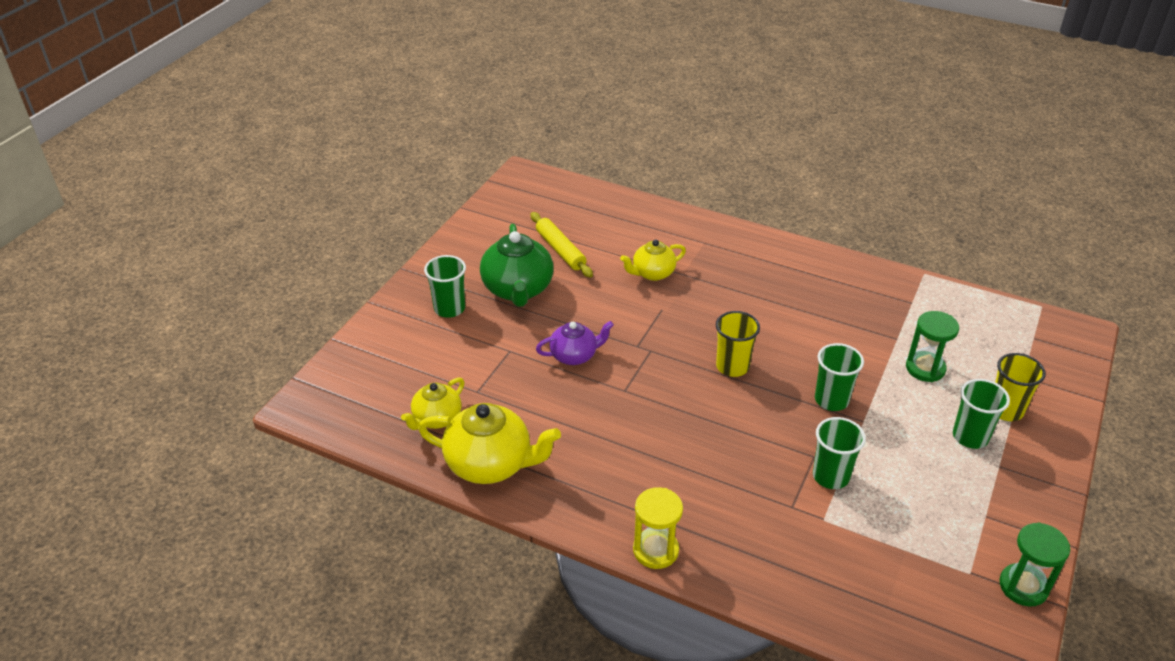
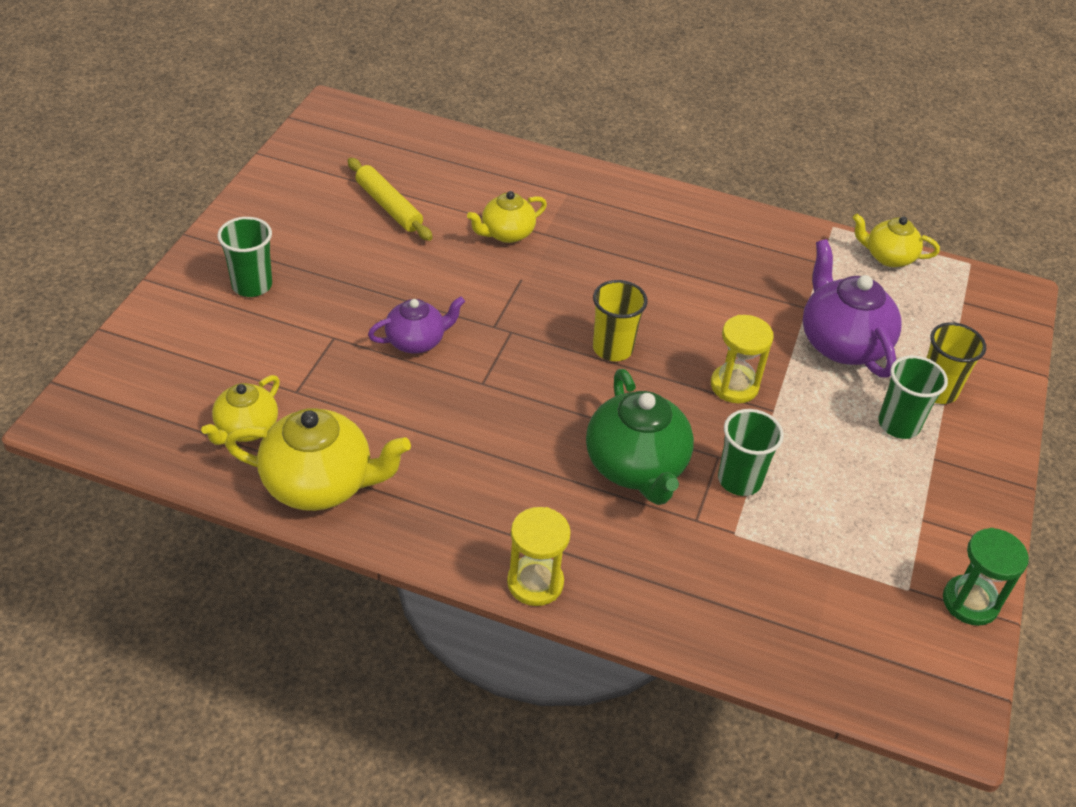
camera: 10 degrees left, 5 degrees up
green teapot [480,224,554,307] -> green teapot moved to [586,369,694,505]
green cup [815,343,864,411] -> yellow hourglass [711,315,774,403]
green hourglass [906,311,959,382] -> purple teapot [803,239,902,378]
none -> yellow teapot [853,214,940,267]

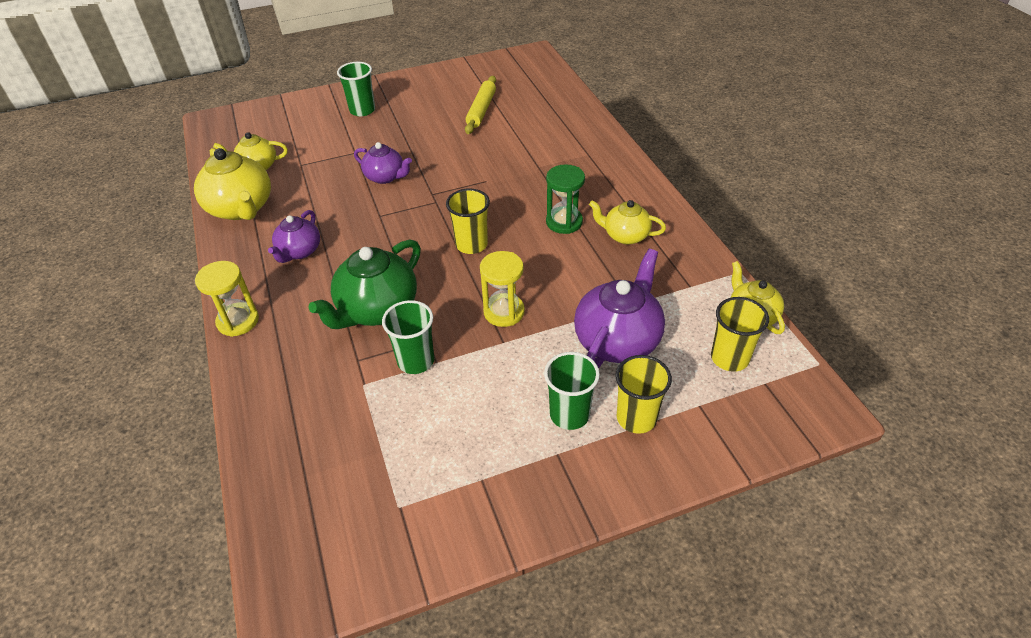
camera: 55 degrees right, 0 degrees up
yellow teapot [467,191,547,243] -> yellow teapot moved to [589,200,666,245]
green hourglass [943,528,1029,626] -> green hourglass moved to [546,164,585,234]
none -> purple teapot [268,210,320,263]
none -> yellow cup [711,297,769,372]

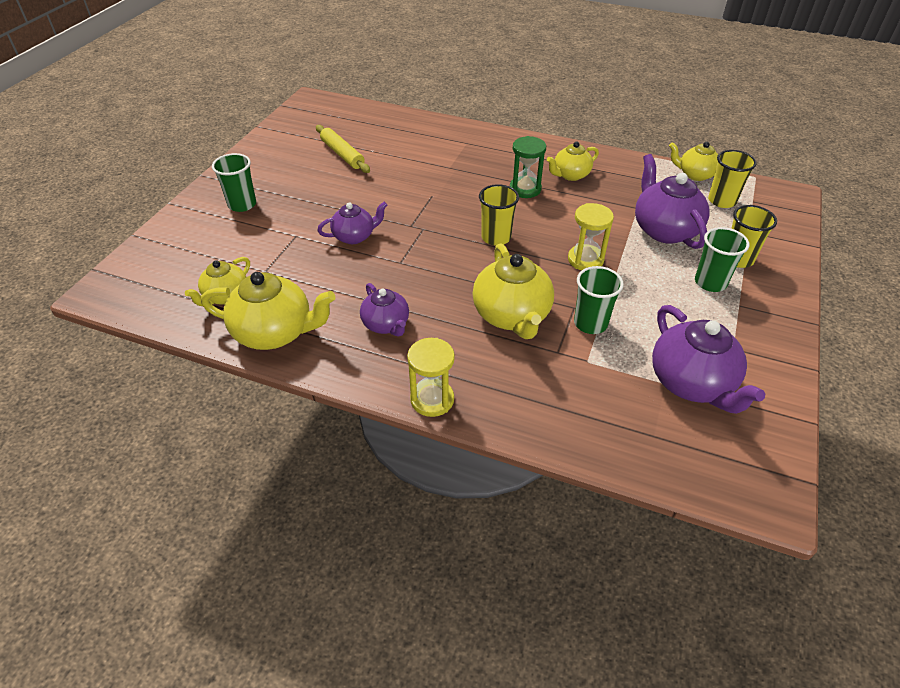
camera: 50 degrees left, 0 degrees up
green teapot [309,239,421,329] -> yellow teapot [472,243,554,339]
none -> purple teapot [652,305,765,414]

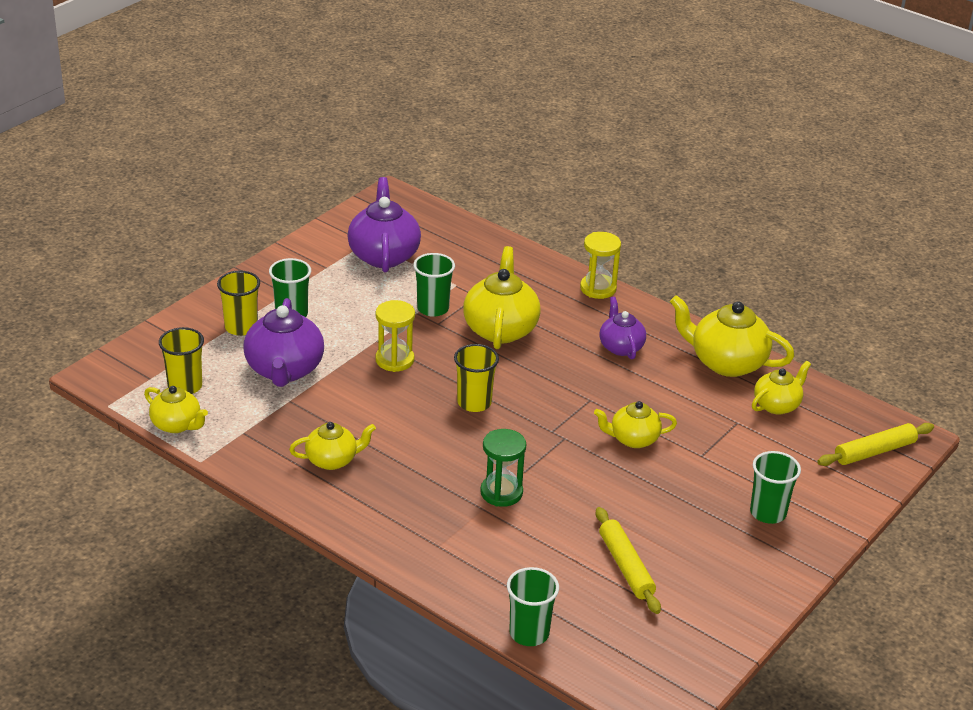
camera: 165 degrees left, 10 degrees down
purple teapot [317,202,387,244] -> yellow teapot [594,401,677,448]
green hourglass [510,136,546,198] -> green hourglass moved to [480,429,526,507]
none -> green cup [507,567,559,646]
none -> yellow rolling pin [817,423,934,466]

